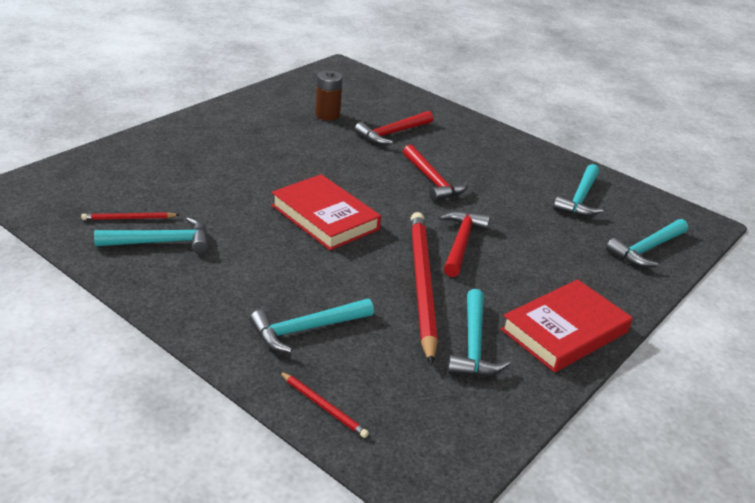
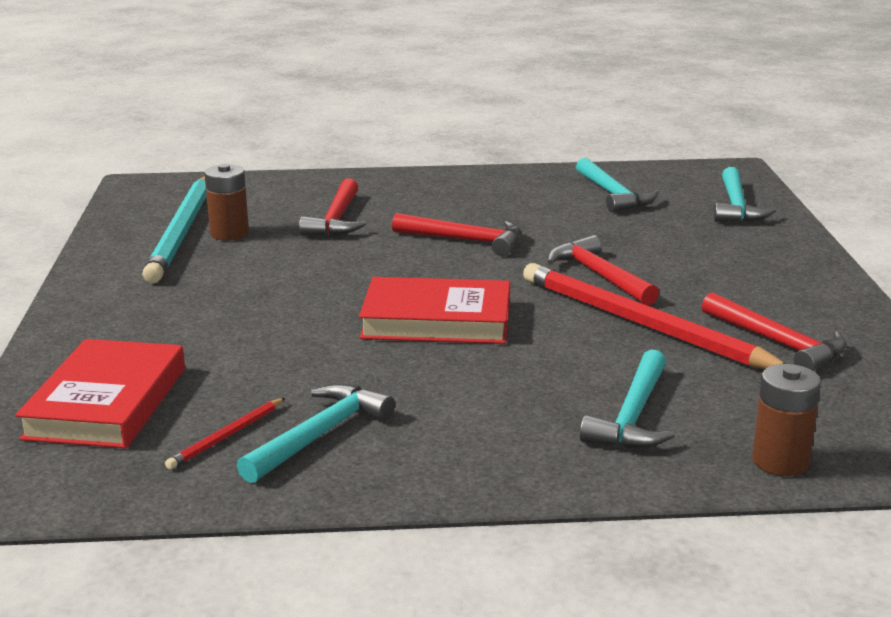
camera: 40 degrees left, 10 degrees down
red pencil [279,371,369,438] -> brown battery [752,364,821,476]
turquoise hammer [447,289,510,377] -> red hammer [702,292,847,371]
red book [501,279,633,372] -> red book moved to [15,339,185,449]
none -> turquoise pencil [142,176,207,283]

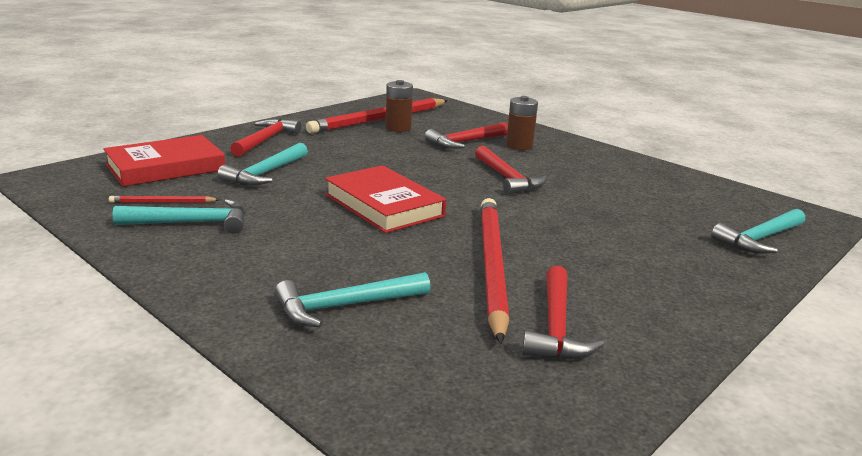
camera: 45 degrees right, 0 degrees up
turquoise pencil [142,176,207,283] -> red pencil [306,98,448,133]
red hammer [547,235,659,306] -> red hammer moved to [230,118,301,157]
turquoise hammer [576,158,659,212] -> turquoise hammer moved to [218,143,308,186]
brown battery [752,364,821,476] -> brown battery moved to [506,96,538,150]

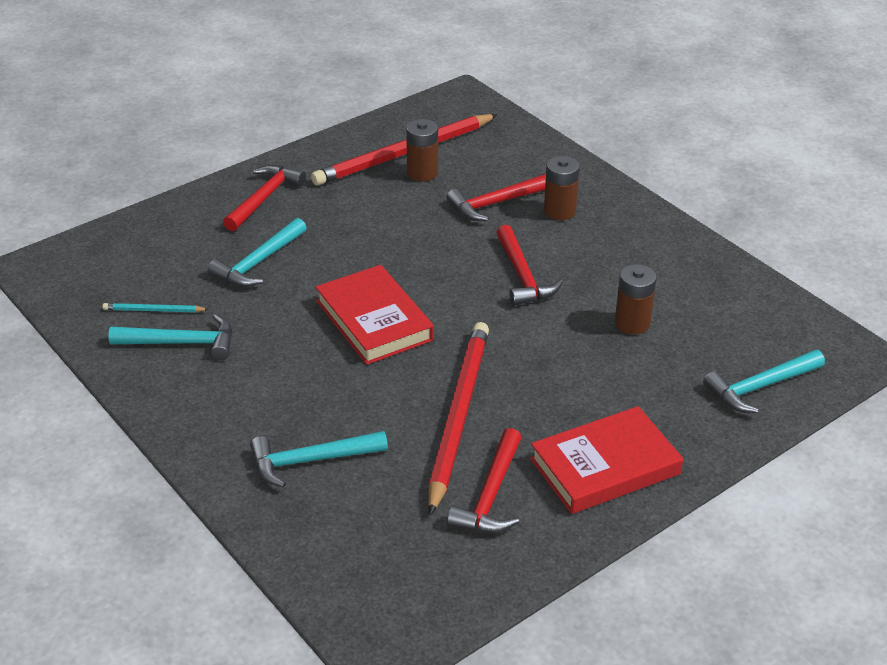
camera: 10 degrees right, 15 degrees up
red book [103,135,225,187] -> red book moved to [530,406,683,514]
red pencil [109,196,220,203] -> turquoise pencil [102,303,209,312]
none -> brown battery [615,264,657,334]

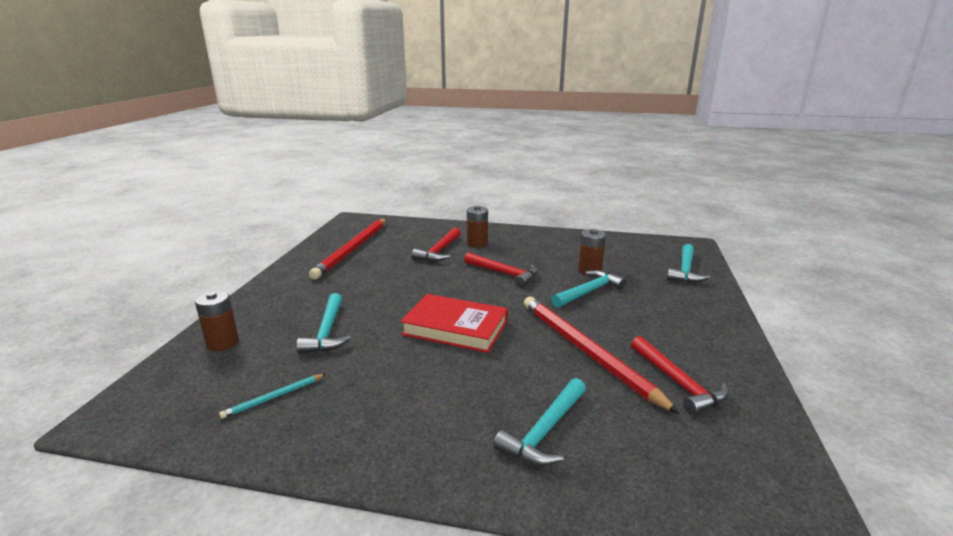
camera: 40 degrees left, 15 degrees down
turquoise hammer [108,314,232,360] -> turquoise hammer moved to [551,270,626,308]
red hammer [223,165,306,231] -> none
brown battery [406,119,438,181] -> brown battery moved to [195,290,239,351]
red book [530,406,683,514] -> none

